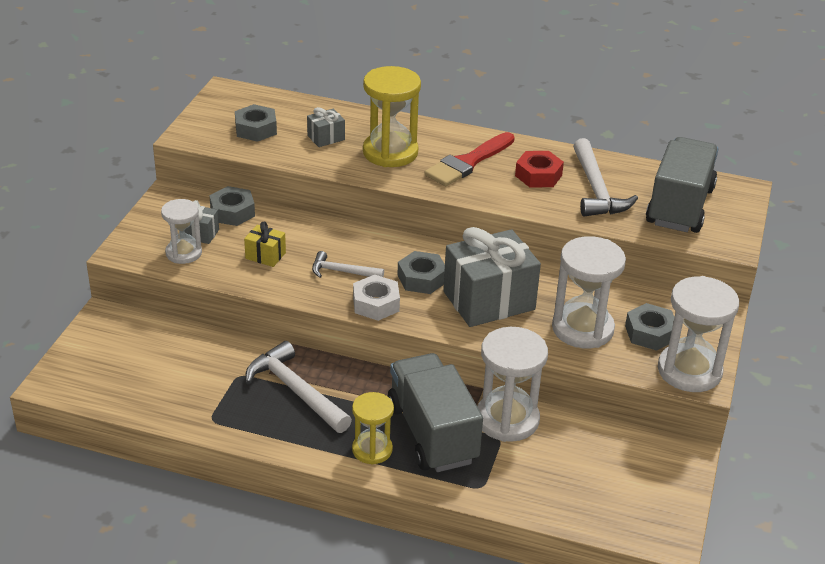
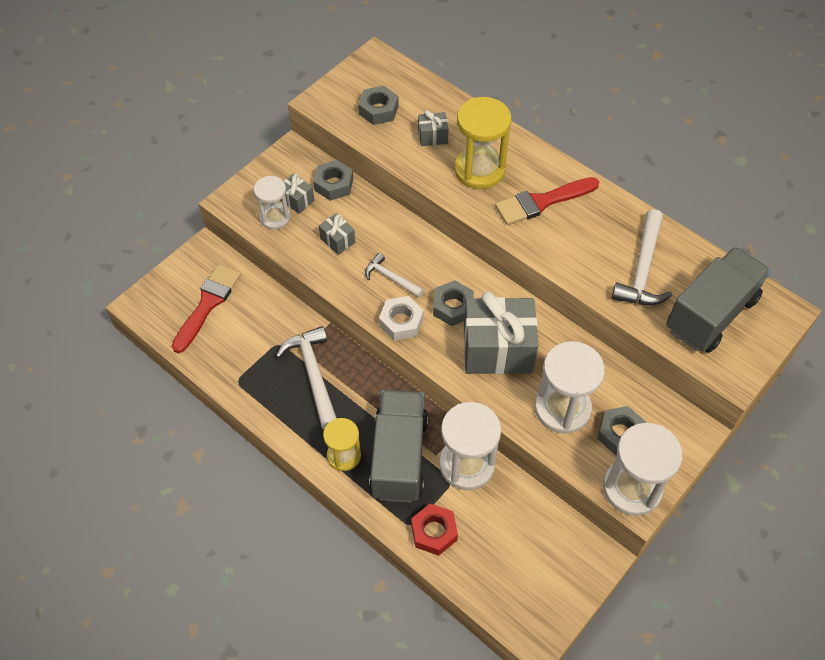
camera: 25 degrees right, 20 degrees up
yellow gift [244,222,286,267] -> grey gift [319,213,355,255]
red nut [515,151,564,187] -> red nut moved to [411,504,458,556]
none -> red brush [172,264,241,353]

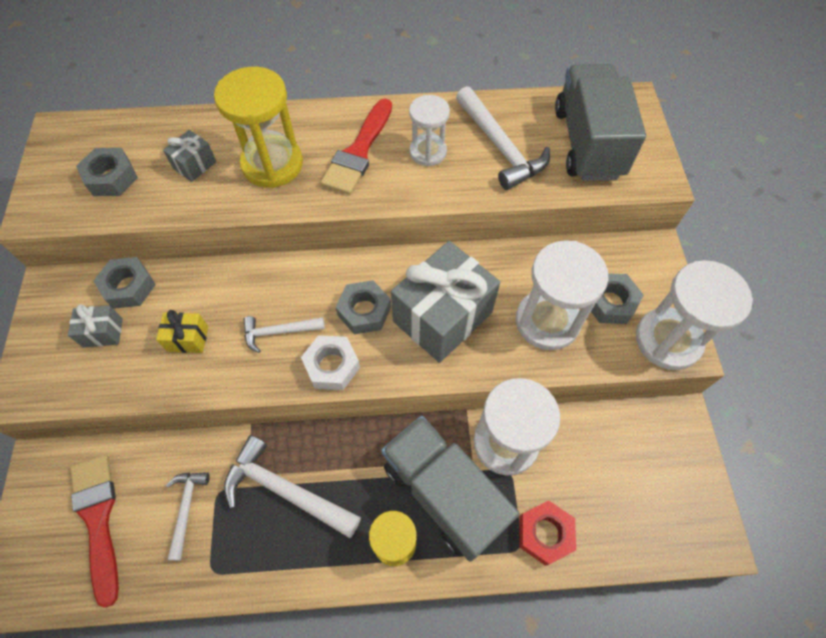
camera: 45 degrees left, 5 degrees up
white hourglass [254,176,291,230] -> white hourglass moved to [409,95,450,166]
grey gift [319,213,355,255] -> yellow gift [156,310,208,353]
none -> white hammer [166,472,210,561]

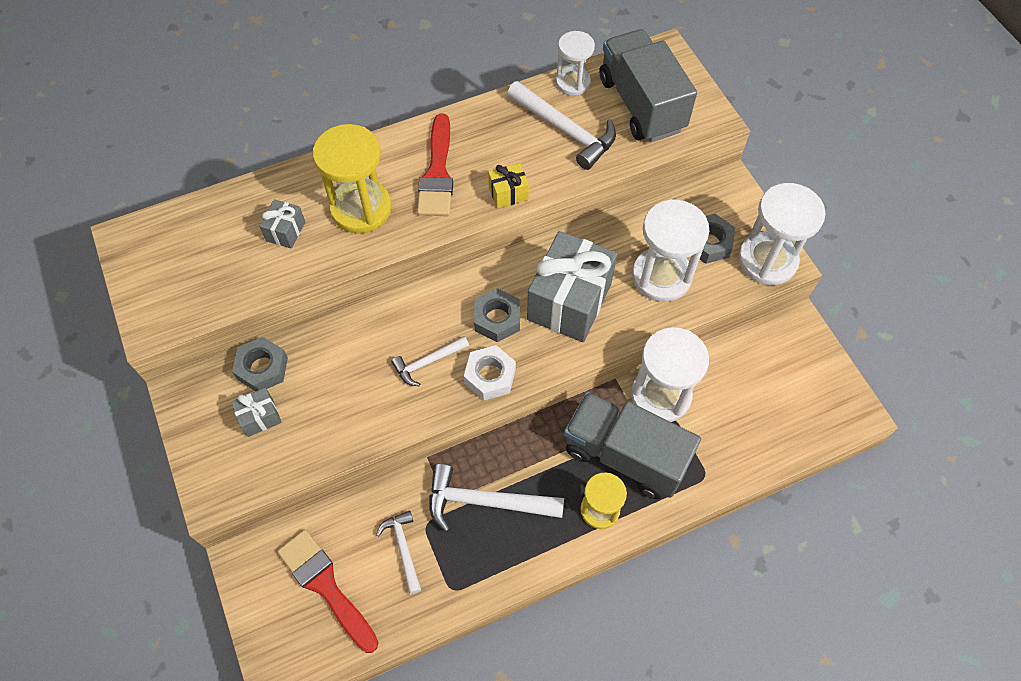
camera: 20 degrees left, 0 degrees up
grey nut [76,148,138,196] -> none
yellow gift [156,310,208,353] -> yellow gift moved to [488,163,529,208]
white hourglass [409,95,450,166] -> white hourglass moved to [556,31,595,96]
red nut [519,500,576,566] -> none

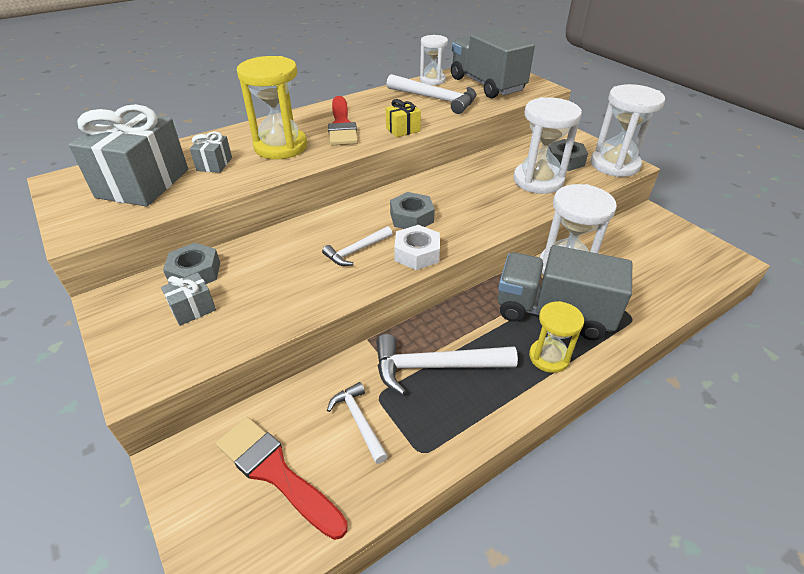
camera: 10 degrees left, 20 degrees down
grey gift [527,231,617,342] -> grey gift moved to [69,104,188,207]

